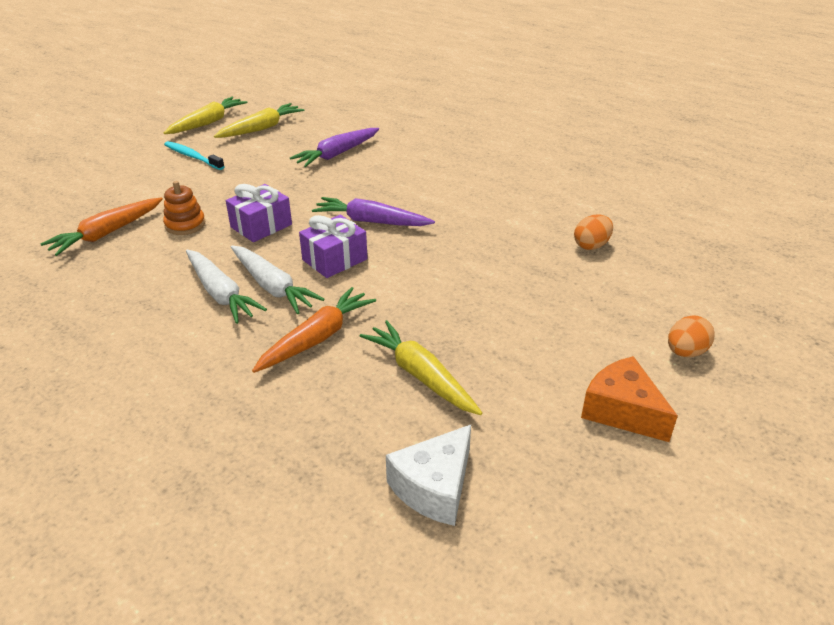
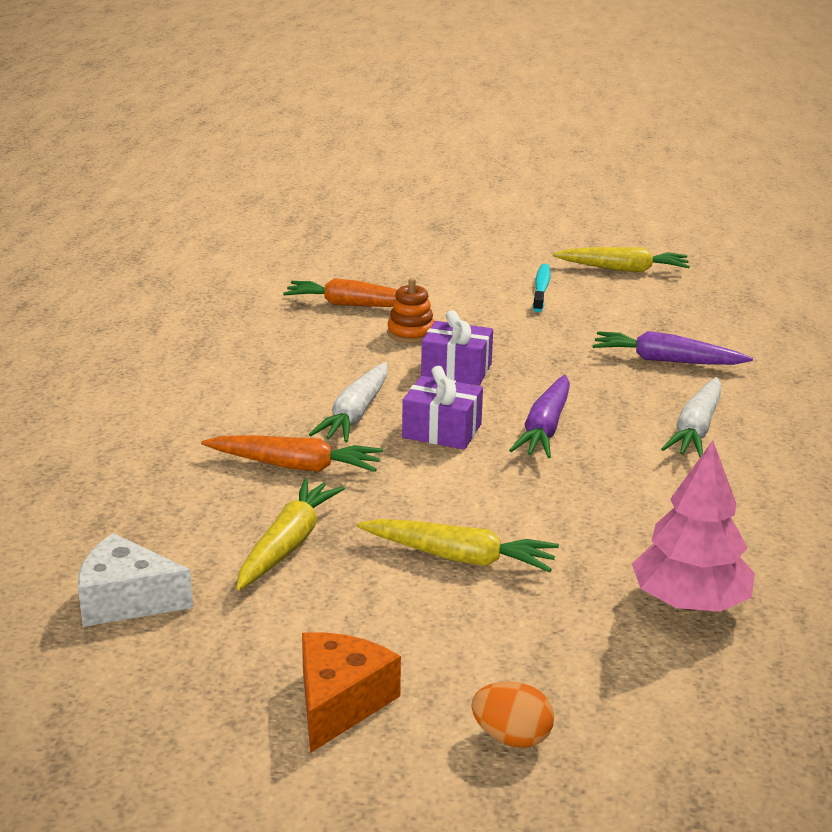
camera: 60 degrees right, 10 degrees down
white carrot [186,250,267,324] -> white carrot moved to [661,377,722,457]
yellow carrot [214,103,304,138] -> yellow carrot moved to [357,519,559,572]
purple carrot [312,197,435,226] -> purple carrot turned 150 degrees counterclockwise [509,375,570,458]
orange egg [574,214,613,250] -> pink tree [632,441,755,612]

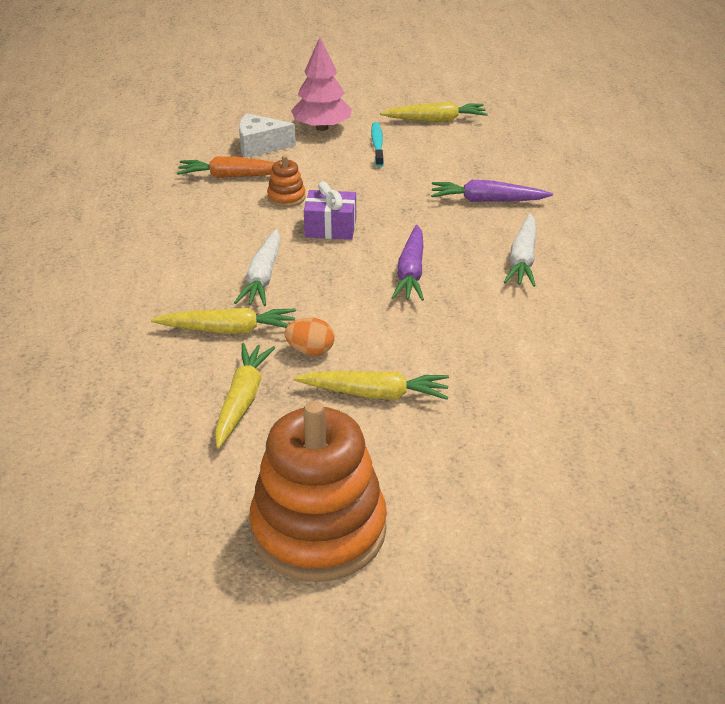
camera: 10 degrees left, 10 degrees up
white cheese [78,533,193,627] -> white cheese moved to [239,113,296,158]
orange carrot [201,435,383,472] -> yellow carrot [151,308,296,334]
orange cheese [302,632,401,753] -> orange stacking toy [249,401,387,582]
purple gift [402,366,483,450] -> none
orange egg [471,681,554,748] -> orange egg moved to [285,318,334,355]
pink tree [632,441,755,612] -> pink tree moved to [291,37,352,131]

